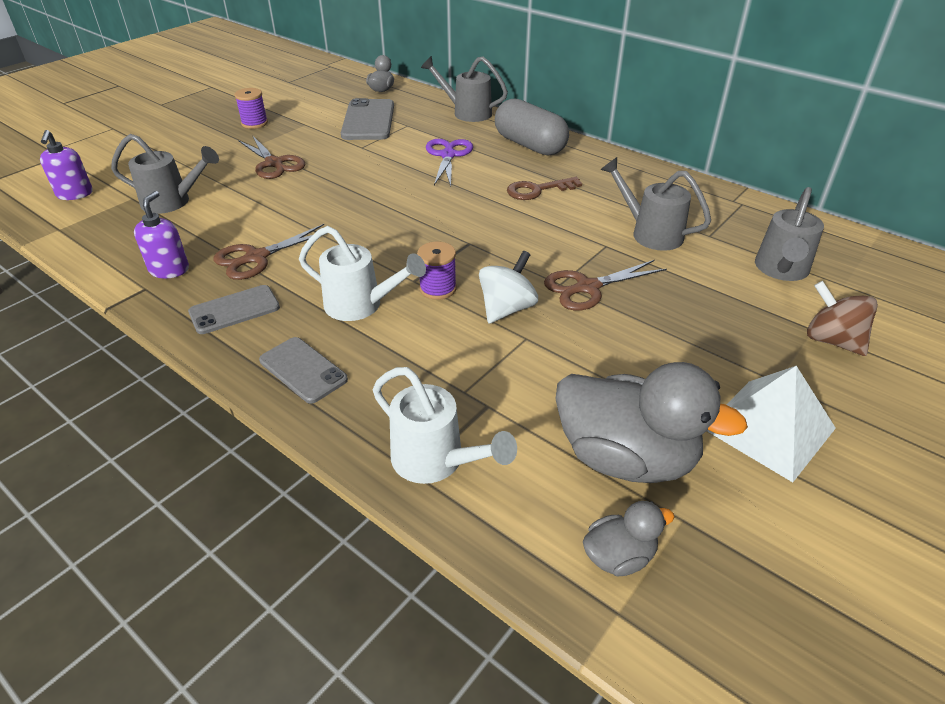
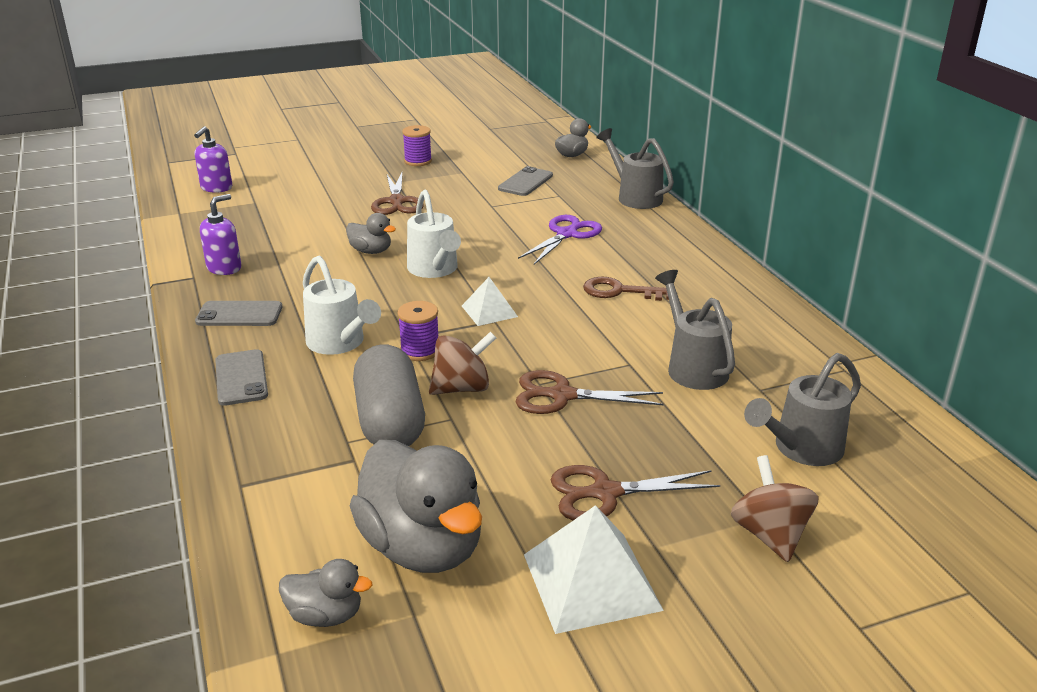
camera: 30 degrees right, 10 degrees down
grey watering can [111,134,219,214] -> none
brown scissors [213,224,324,280] -> brown scissors moved to [551,465,720,520]
grey phone [341,98,394,140] -> grey phone [498,166,553,196], size x0.64
white watering can [373,367,517,484] -> white watering can moved to [407,190,461,278]
white spinning top [479,251,538,324] -> brown spinning top [429,331,496,395]
grey capsule [495,98,569,156] -> grey capsule moved to [353,344,425,446]
none -> grey duck [346,213,396,254]
none -> white pyramid [462,277,518,326]

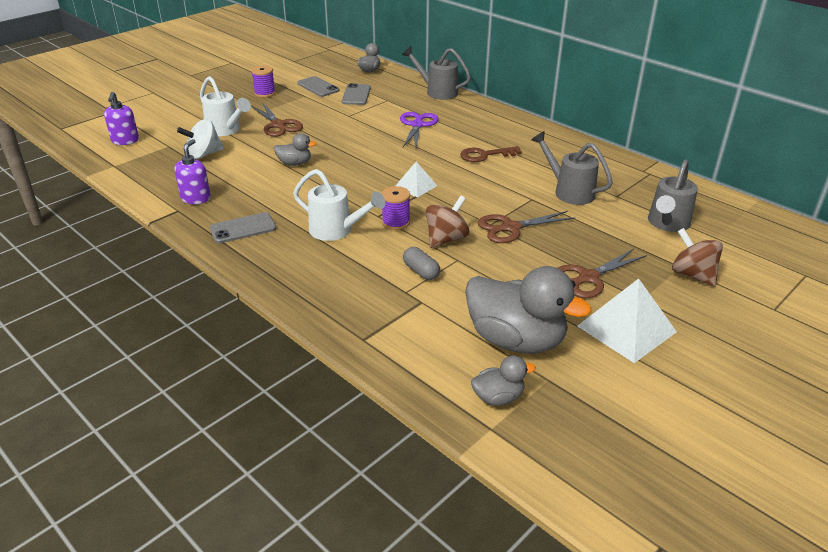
camera: 25 degrees left, 5 degrees up
grey phone [215,349,268,406] -> grey phone moved to [297,76,340,97]
grey capsule [353,344,425,446] -> grey capsule [403,247,440,280], size x0.48
white watering can [407,190,461,278] -> white watering can moved to [200,76,251,136]
none -> white spinning top [177,119,224,159]

